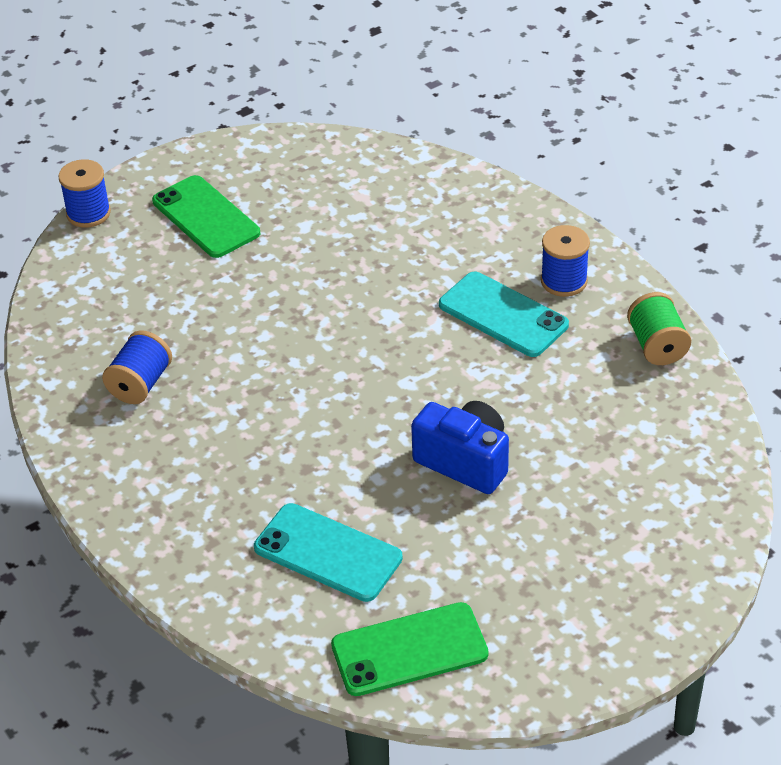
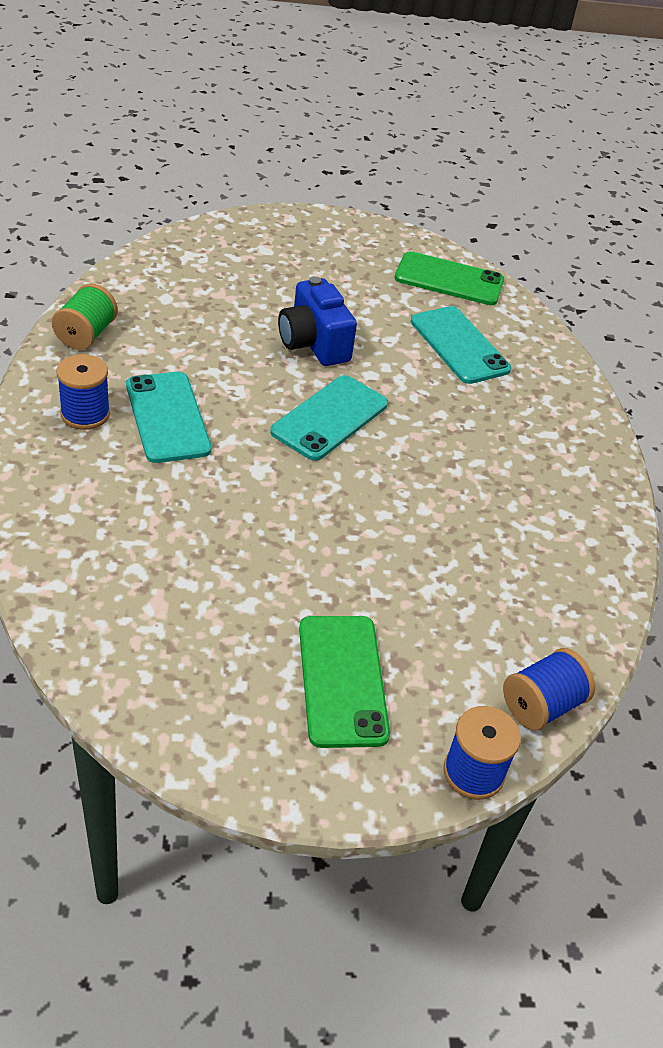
camera: 155 degrees left, 0 degrees up
blue spool [102,330,172,404] -> blue spool moved to [503,648,595,731]
none -> turquoise phone [270,375,388,461]

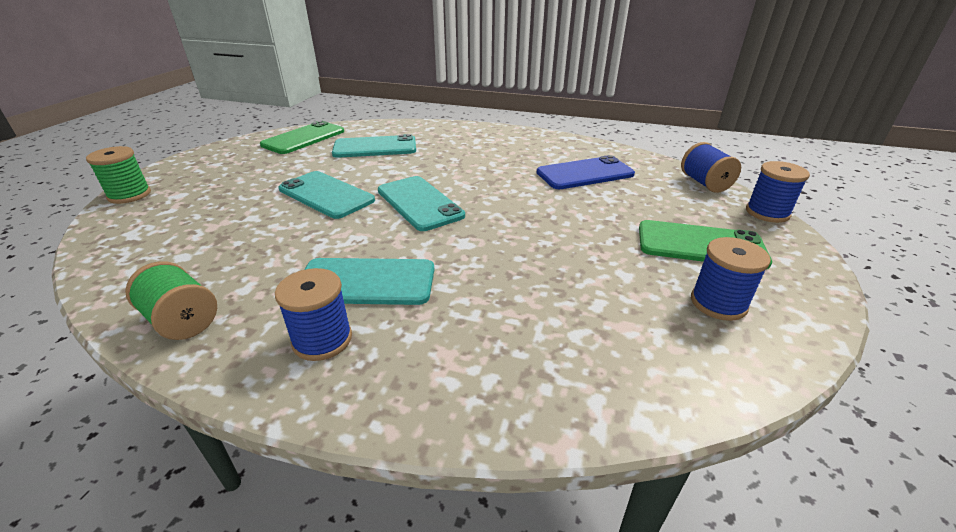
camera: 65 degrees left, 10 degrees down
blue camera [278,276,357,366] -> turquoise phone [279,171,375,219]
none -> green spool [86,146,151,204]
none -> blue phone [537,155,635,189]
none -> blue spool [691,237,771,321]

